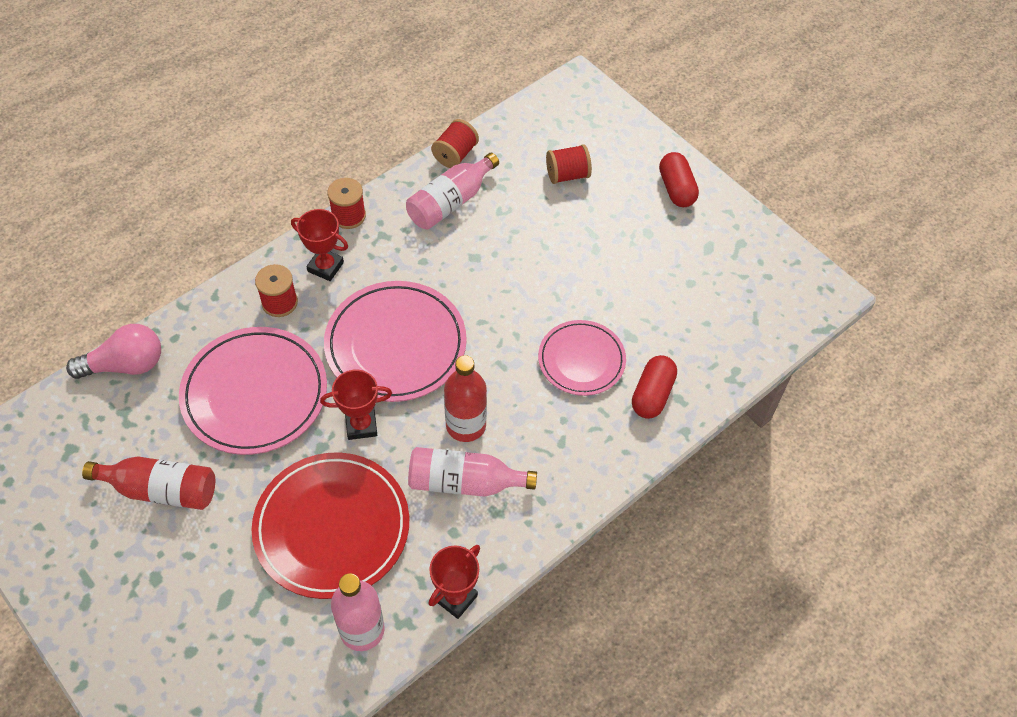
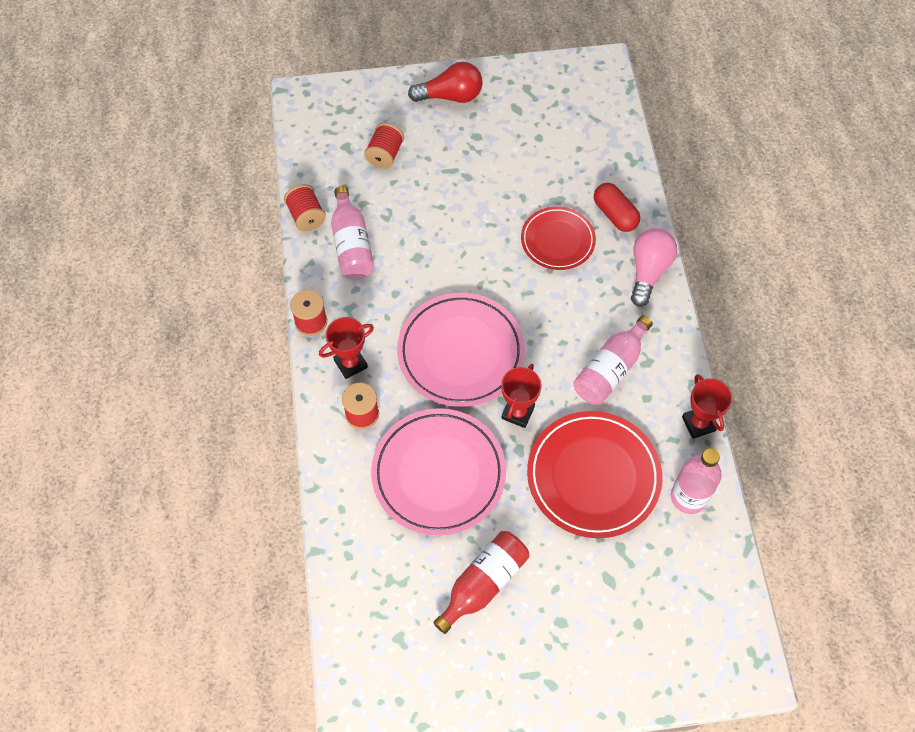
camera: 55 degrees left, 5 degrees up
pink light bulb [66,324,161,379] -> pink light bulb moved to [631,228,677,307]
red bottle [444,355,487,442] -> none
pink plate [538,320,626,396] -> red plate [521,206,596,270]
red capsule [659,152,699,207] -> red light bulb [408,62,483,103]

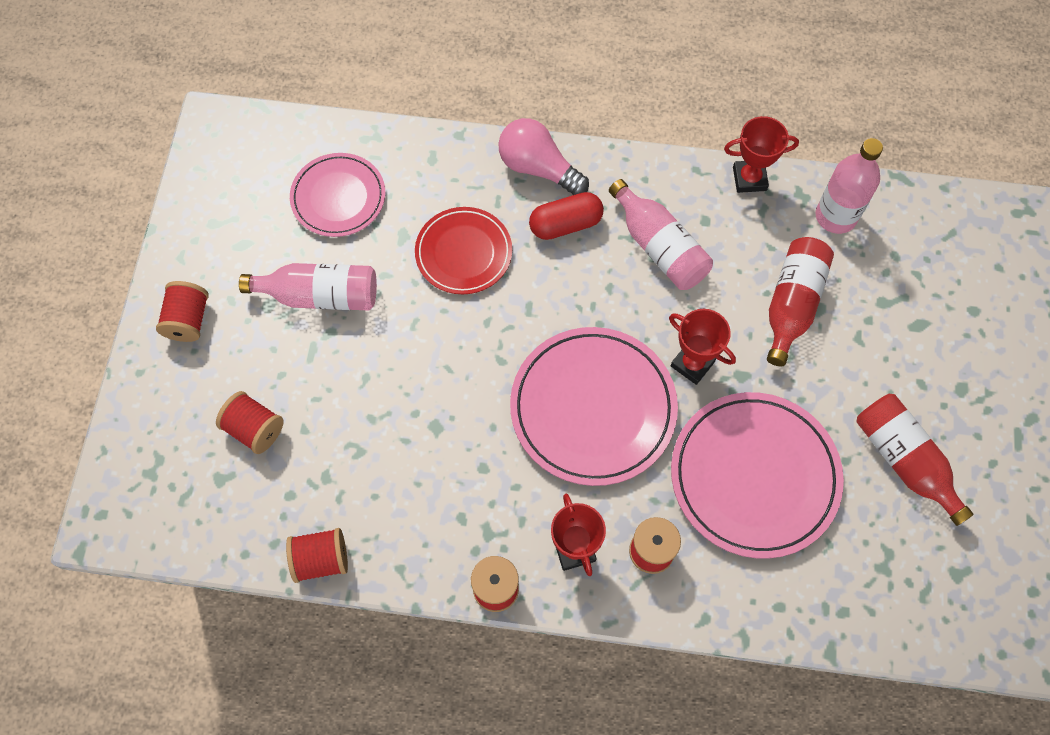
camera: 75 degrees left, 5 degrees up
pink bottle [331,186,374,279] -> pink bottle moved to [239,263,377,310]
red light bulb [408,62,483,103] -> red spool [156,281,209,342]
red plate [527,411,662,538] -> red bottle [767,237,834,366]
red capsule [594,183,640,232] -> red capsule moved to [529,192,604,240]
none -> pink plate [290,153,385,237]

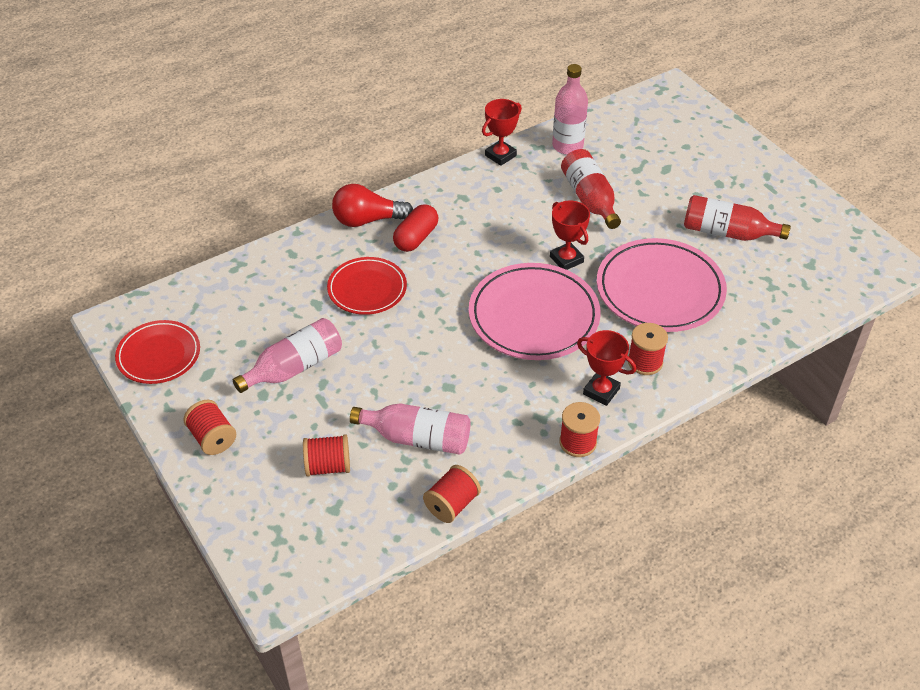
camera: 40 degrees left, 20 degrees down
pink plate [290,153,385,237] -> none
pink light bulb [498,118,589,195] -> red light bulb [332,184,413,227]
pink bottle [609,179,713,290] -> pink bottle moved to [350,403,471,455]
red trophy [669,309,736,385] -> red trophy turned 60 degrees clockwise [550,201,590,270]
none -> red plate [115,320,200,384]

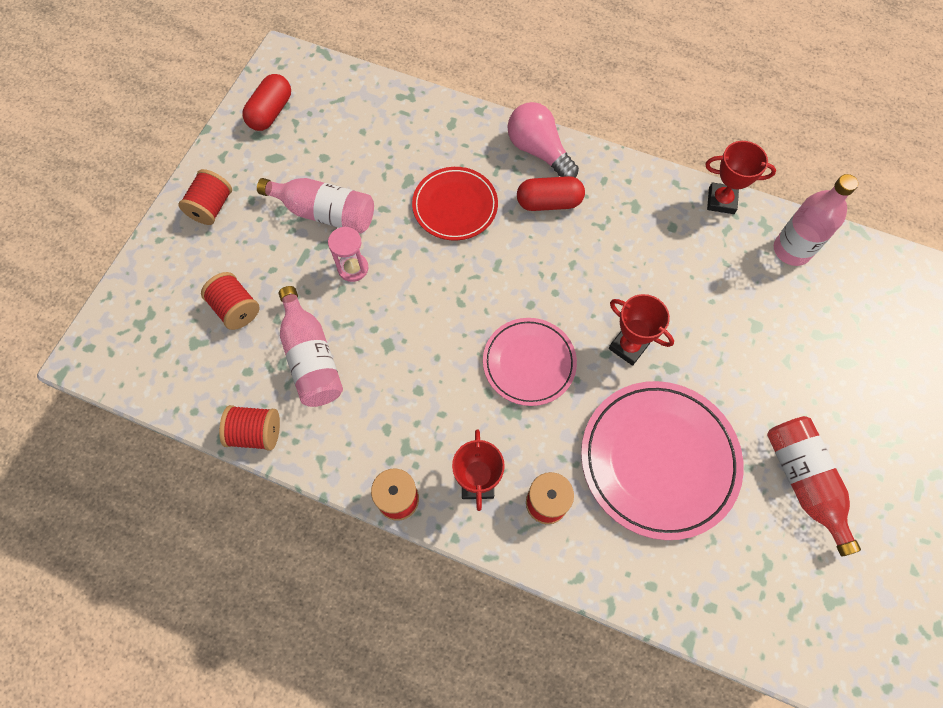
camera: 55 degrees right, 20 degrees up
red plate [115,320,200,384] -> red capsule [242,74,291,131]
red light bulb [332,184,413,227] -> pink light bulb [507,102,579,178]
pink plate [469,263,601,360] -> pink plate [483,318,577,406], size x0.62
red trophy [550,201,590,270] -> red trophy turned 75 degrees counterclockwise [609,294,674,366]
red bottle [561,149,621,229] -> none
none -> pink hourglass [328,227,368,282]

